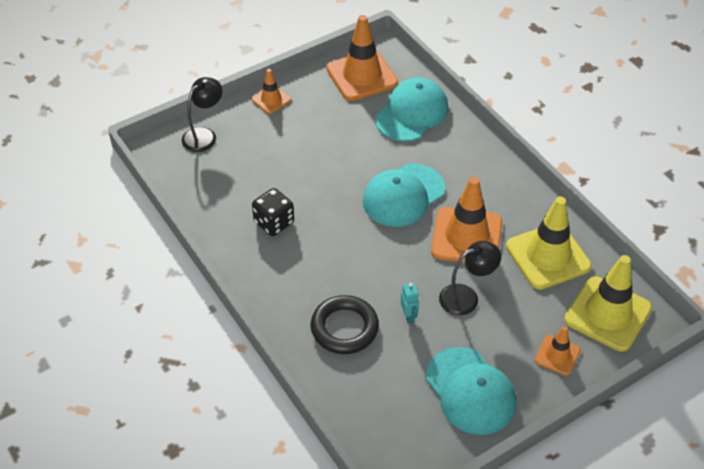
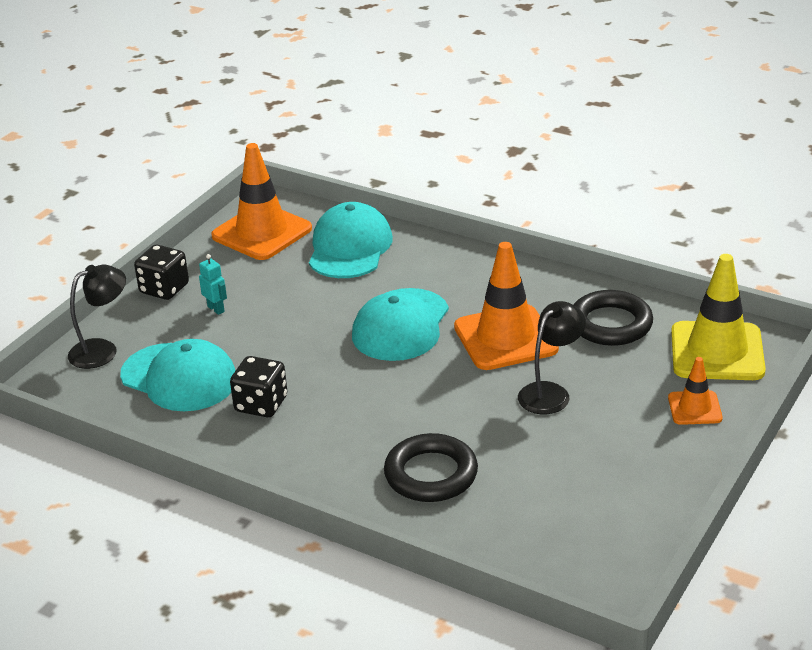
camera: 25 degrees left, 15 degrees down
black lamp [182,77,222,152] -> black lamp turned 45 degrees clockwise [68,265,126,369]
orange traffic cone [251,69,291,114] -> black dice [134,245,189,300]
turquoise robot [401,283,419,324] -> turquoise robot moved to [199,254,227,315]
turquoise cap [426,347,516,435] -> turquoise cap moved to [120,339,236,411]
yellow traffic cone [506,197,592,290] -> black ring [573,290,653,346]

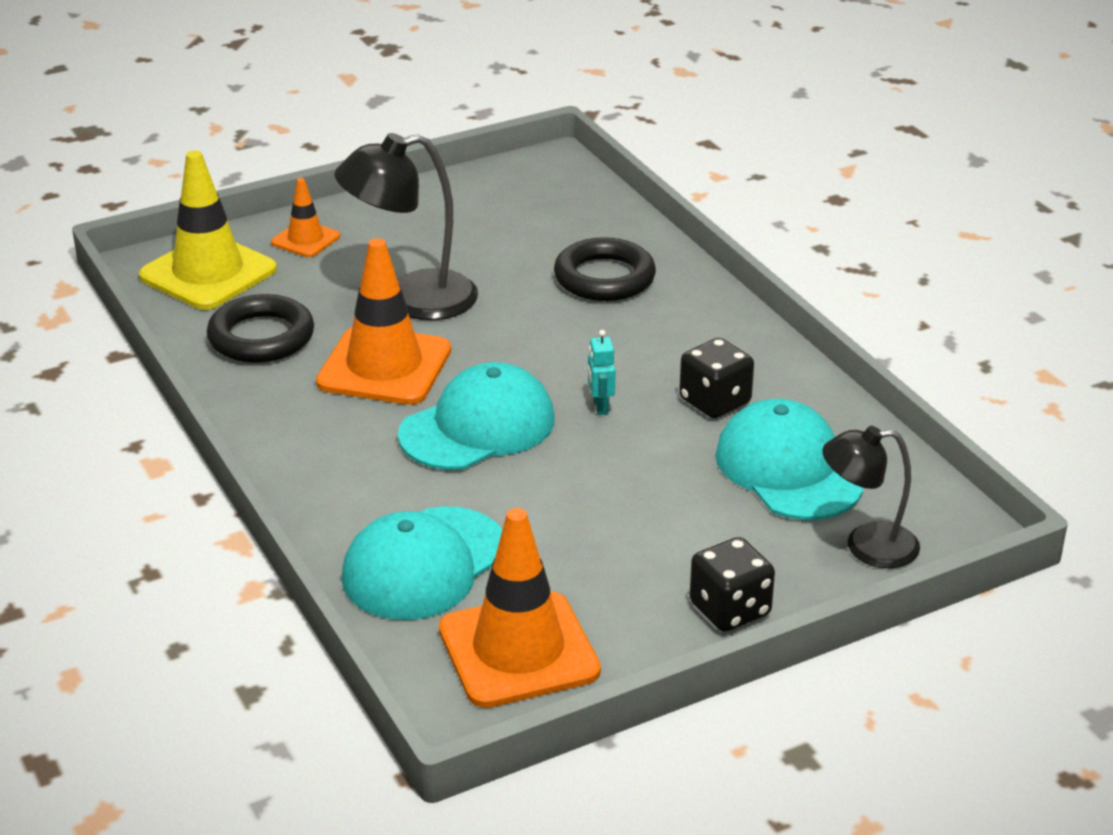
camera: 150 degrees left, 0 degrees up
turquoise robot [199,254,227,315] -> turquoise robot moved to [588,330,616,415]
black lamp [518,301,586,414] -> black lamp [334,133,478,320], size x1.51

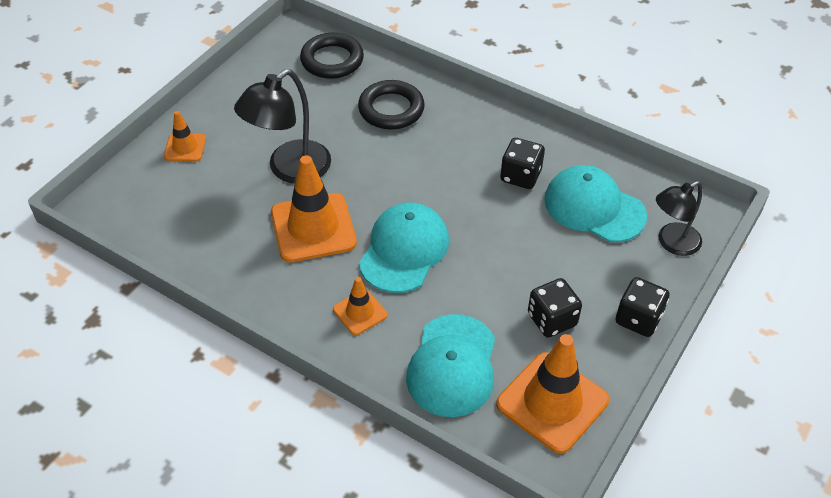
camera: 30 degrees left, 15 degrees up
yellow traffic cone [139,150,277,310] -> none
black ring [207,294,314,363] -> black ring moved to [300,33,364,79]
turquoise robot [588,330,616,415] -> none
none -> orange traffic cone [333,277,387,335]
none -> black dice [528,278,582,337]

